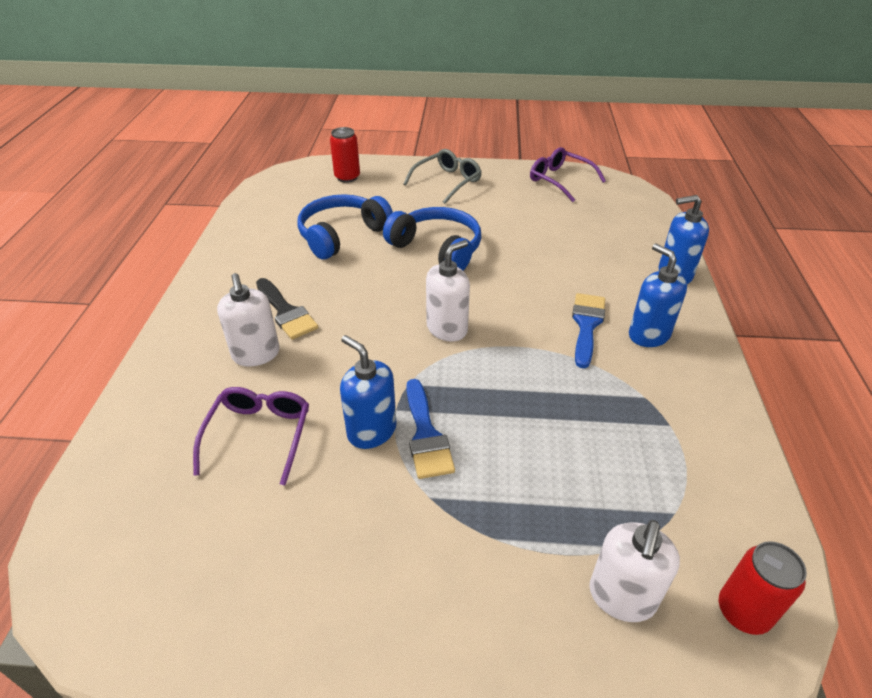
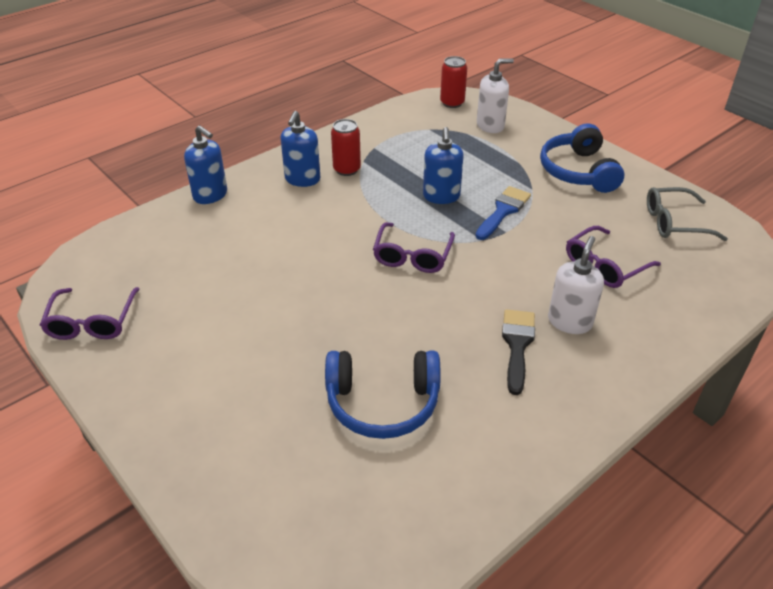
camera: 135 degrees left, 0 degrees up
red can [330,127,360,183] -> red can moved to [331,119,361,176]
blue soap dispenser [340,335,397,449] -> blue soap dispenser moved to [423,127,464,204]
blue headphones [383,207,481,270] -> blue headphones moved to [540,123,625,193]
grey glasses [403,149,482,204] -> grey glasses moved to [647,187,728,241]
white soap dispenser [426,240,470,342] -> purple glasses [373,222,455,273]
blue brush [572,293,605,368] -> none

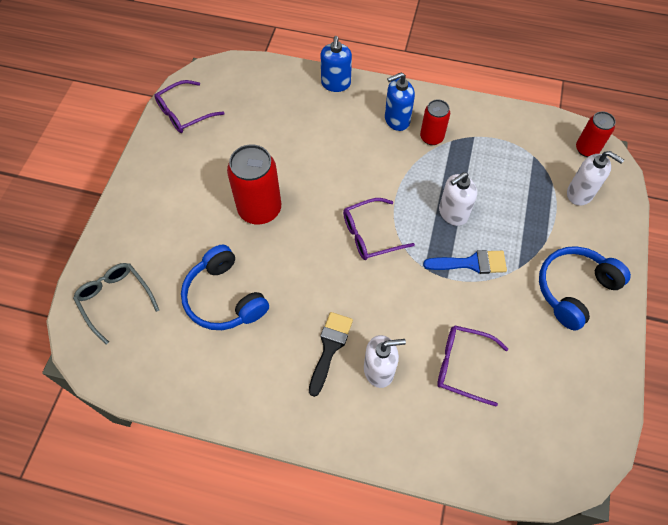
camera: 55 degrees right, 20 degrees up
blue soap dispenser [423,127,464,204] -> white soap dispenser [439,172,477,226]
black brush [502,309,535,395] -> black brush turned 45 degrees counterclockwise [309,312,353,397]
grey glasses [647,187,728,241] -> grey glasses moved to [73,263,159,344]
none -> red can [227,144,281,225]

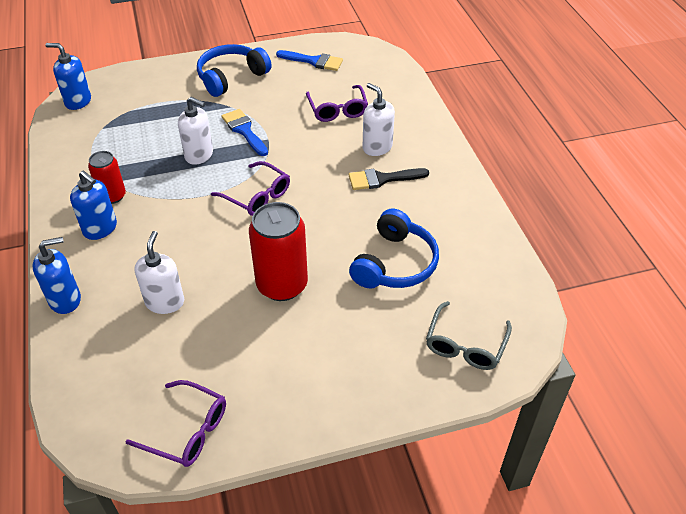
camera: 120 degrees left, 15 degrees down
blue headphones [539,246,631,331] -> blue headphones turned 120 degrees clockwise [197,44,271,97]
white soap dispenser [567,151,624,206] -> white soap dispenser moved to [134,231,184,314]
red can [576,112,616,157] -> blue soap dispenser [45,43,91,110]
none -> blue brush [276,50,343,71]

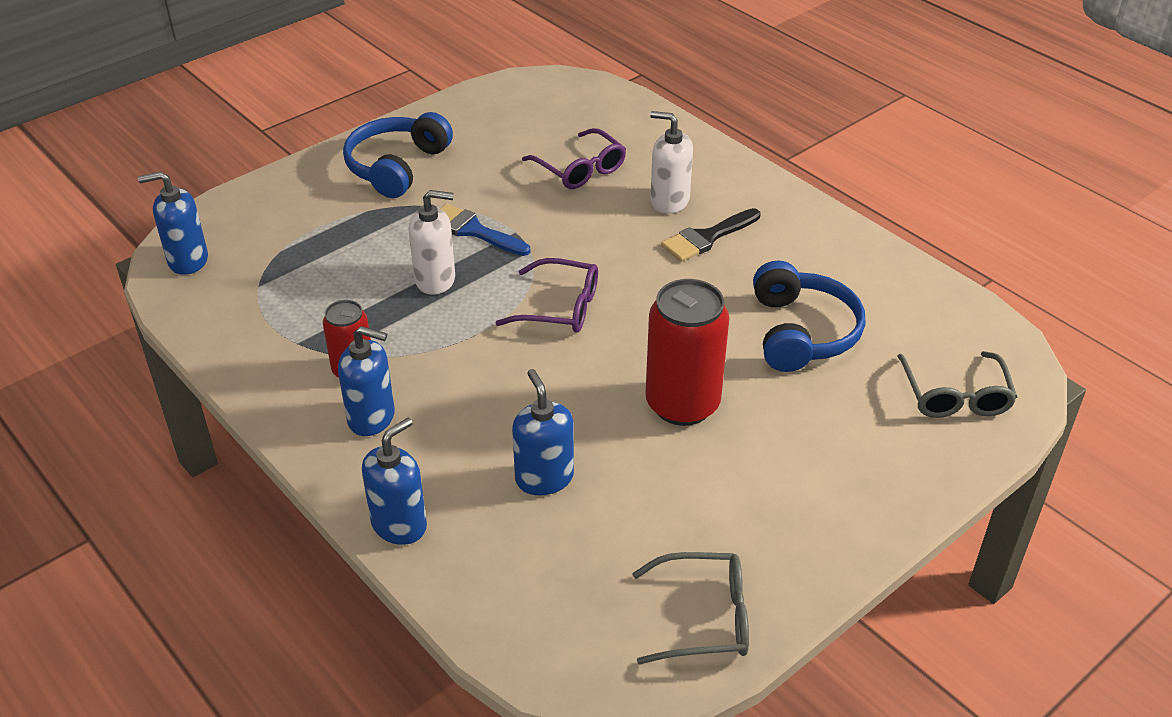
camera: 25 degrees left, 5 degrees down
purple glasses [125,380,226,467] -> grey glasses [632,552,749,664]
white soap dispenser [134,231,184,314] -> blue soap dispenser [512,369,574,495]
blue brush [276,50,343,71] -> none

